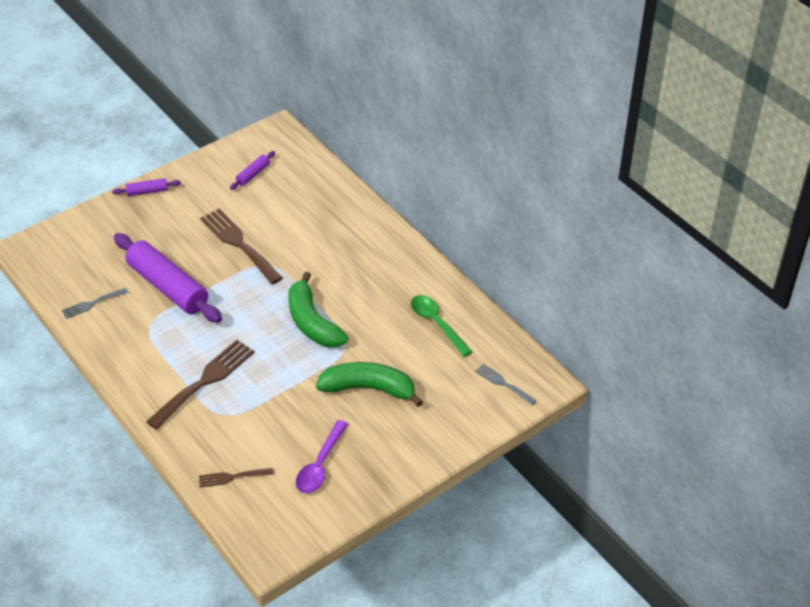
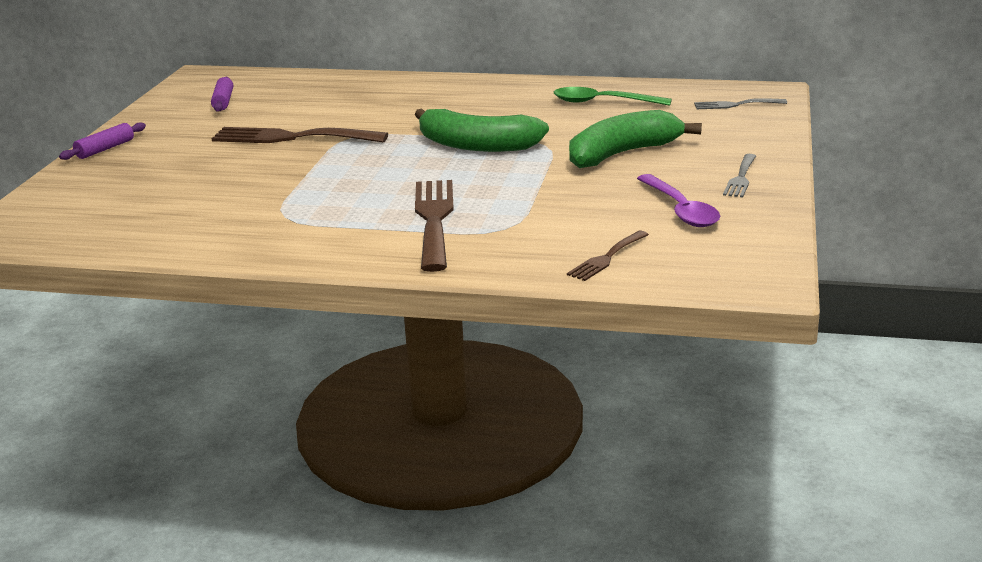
camera: 40 degrees left, 20 degrees down
grey fork [62,288,128,319] -> grey fork moved to [723,154,756,197]
purple rolling pin [114,233,222,323] -> none

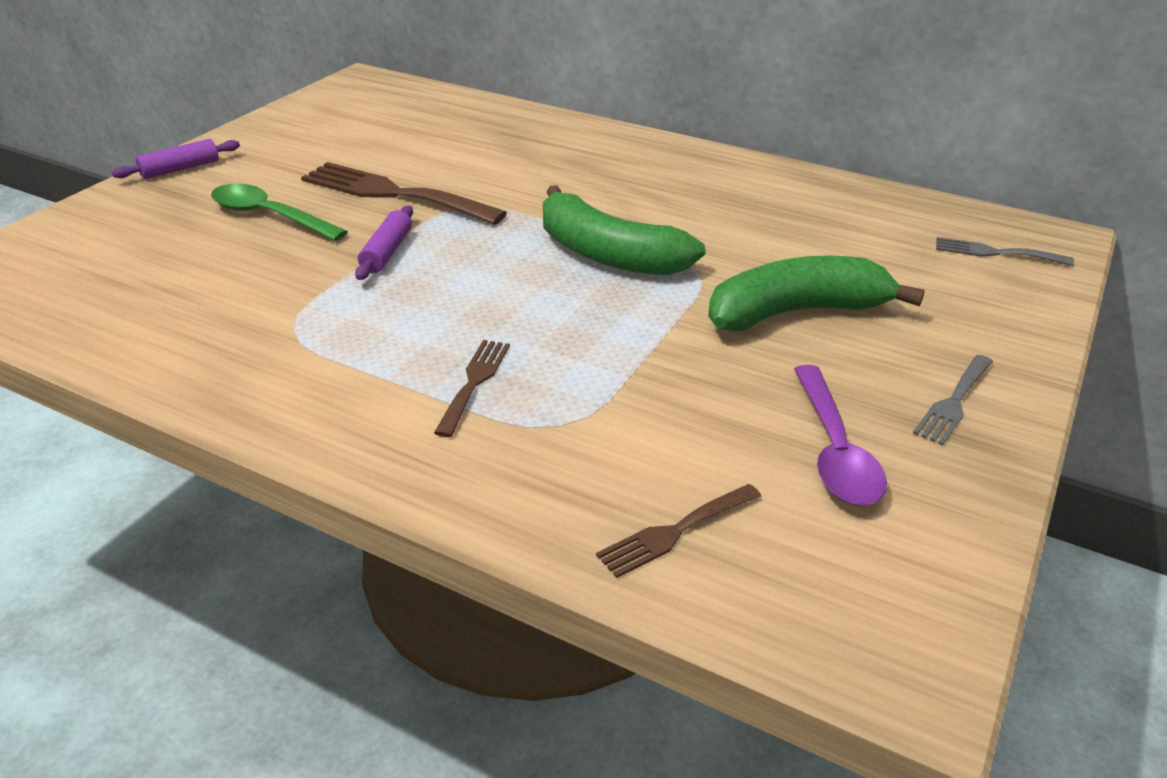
camera: 15 degrees right, 10 degrees up
purple rolling pin [211,77,233,112] -> purple rolling pin moved to [355,206,413,280]
brown fork [415,180,454,272] -> brown fork [434,340,510,437], size x0.53
green spoon [554,87,672,106] -> green spoon moved to [211,184,348,241]

